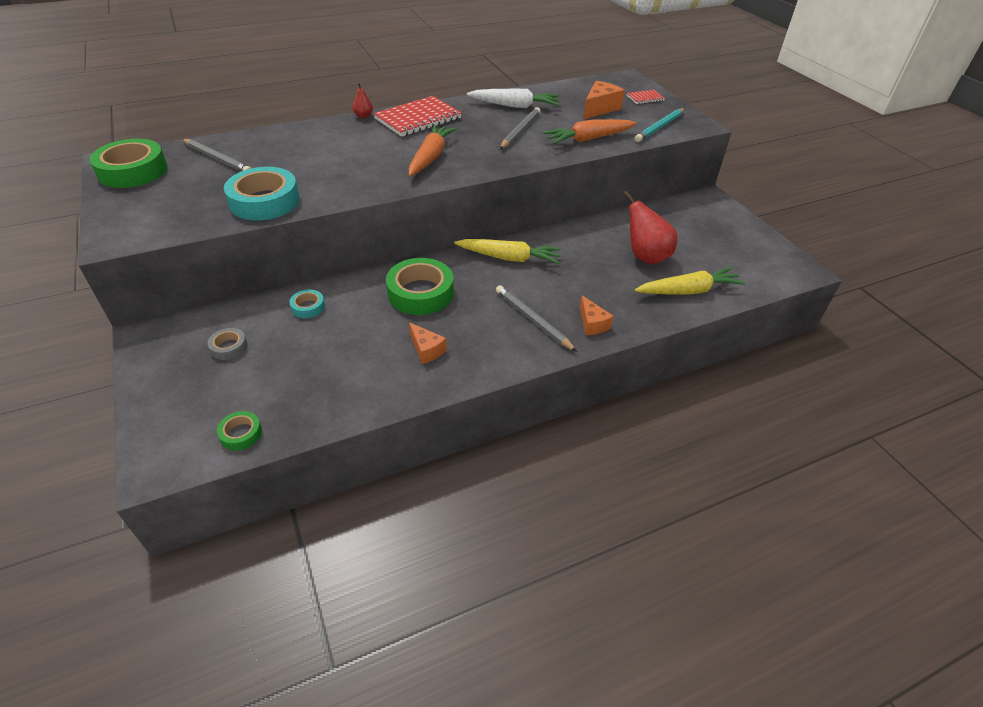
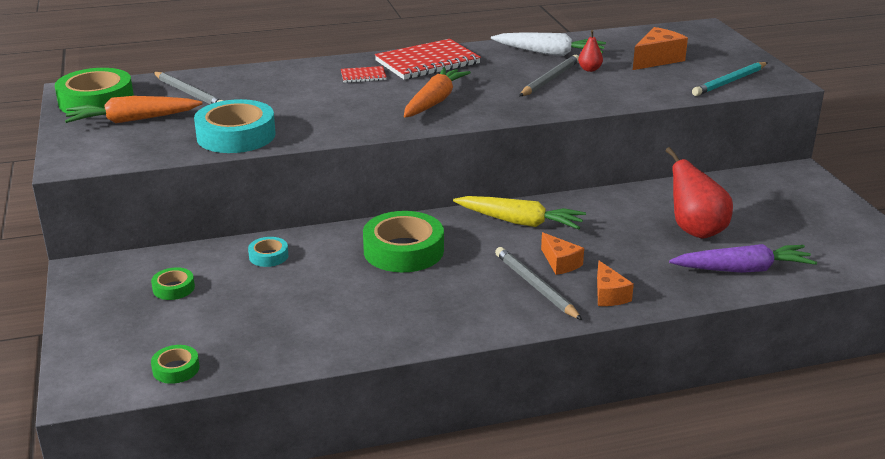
camera: 10 degrees right, 15 degrees down
grey tape [208,328,248,360] -> green tape [151,267,195,300]
red pear [353,82,373,118] -> red pear moved to [578,30,603,72]
orange cheese [409,322,447,364] -> orange cheese moved to [541,232,584,275]
orange carrot [543,119,637,144] -> orange carrot moved to [65,96,202,123]
red notebook [627,90,665,104] -> red notebook moved to [341,66,387,83]
yellow carrot [635,267,745,294] -> purple carrot [669,244,817,273]

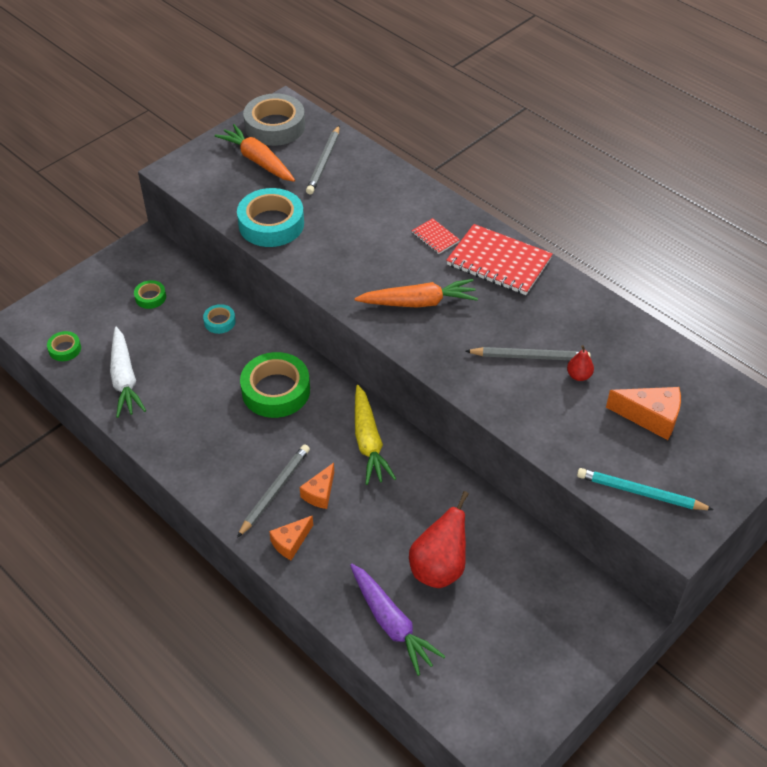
camera: 60 degrees right, 20 degrees up
green tape [55,68,134,114] -> grey tape [243,93,305,146]
white carrot [491,32,606,56] -> white carrot moved to [110,327,146,418]

